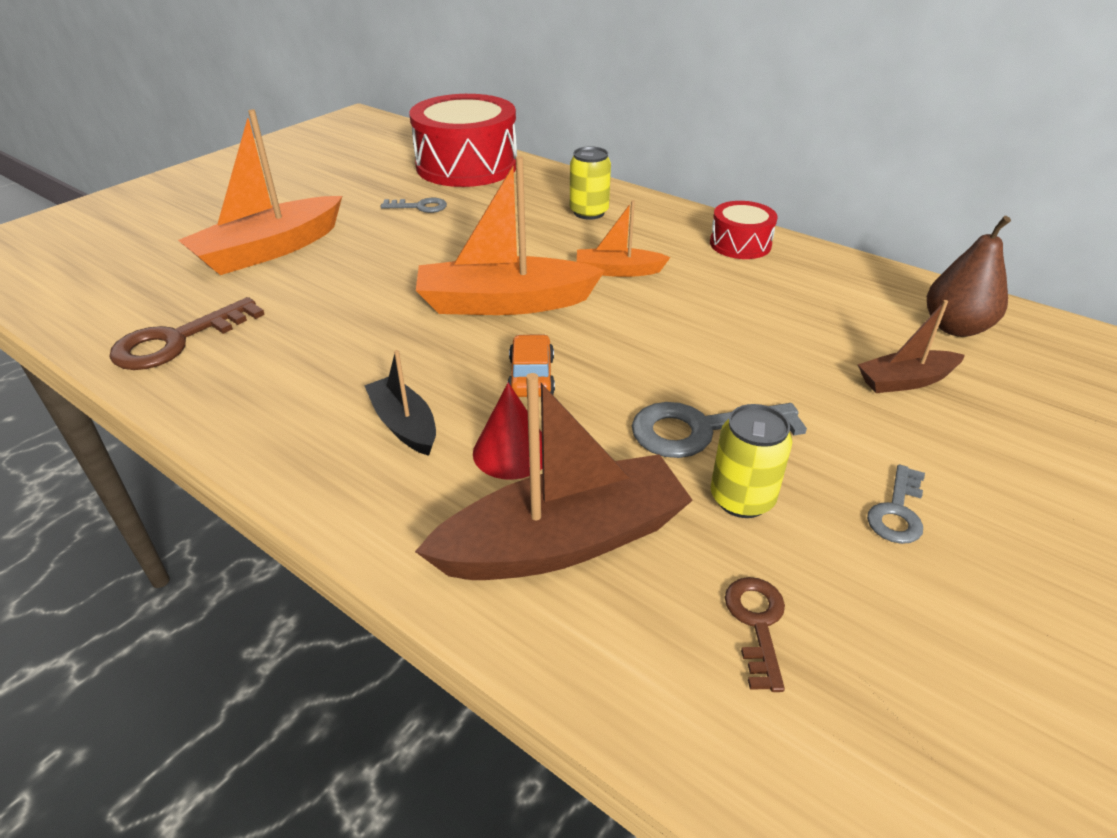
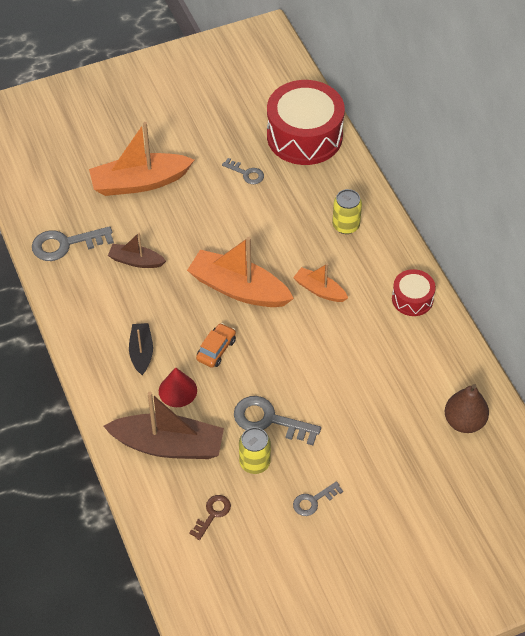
camera: 30 degrees right, 15 degrees up
brown key [109,297,265,370] -> grey key [32,226,114,261]
brown boat [858,300,965,393] -> brown boat moved to [108,233,166,268]

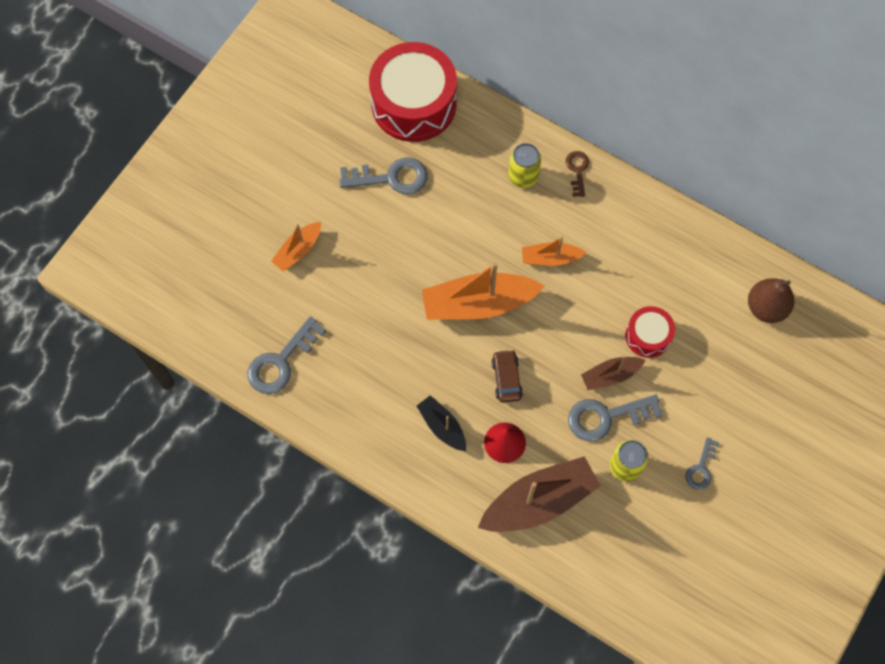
camera: 35 degrees left, 15 degrees up
orange boat [89,122,194,196] -> orange boat [271,222,321,272], size x0.54
brown boat [108,233,166,268] -> brown boat moved to [581,355,645,390]
brown key [189,495,231,540] -> brown key moved to [566,151,589,197]
orange car [196,323,236,368] -> brown car [491,349,523,403]
grey key [222,158,264,184] -> grey key [339,157,428,195], size x1.73
red drum [392,269,436,316] -> red drum moved to [625,306,675,358]

